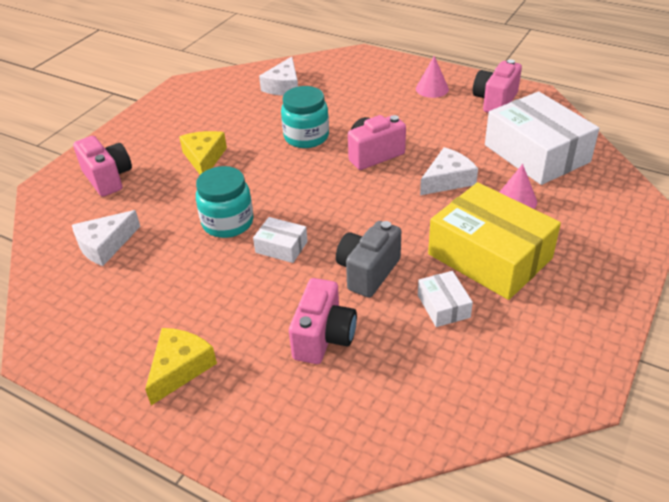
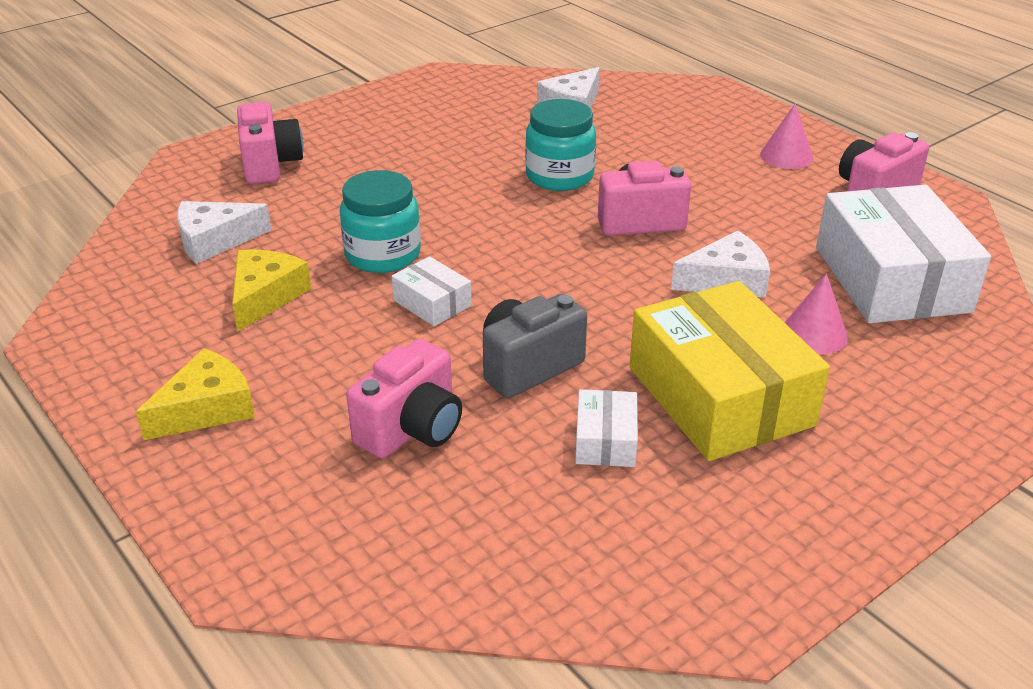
camera: 20 degrees right, 5 degrees down
yellow cheese [179,131,227,175] -> yellow cheese moved to [232,249,311,332]

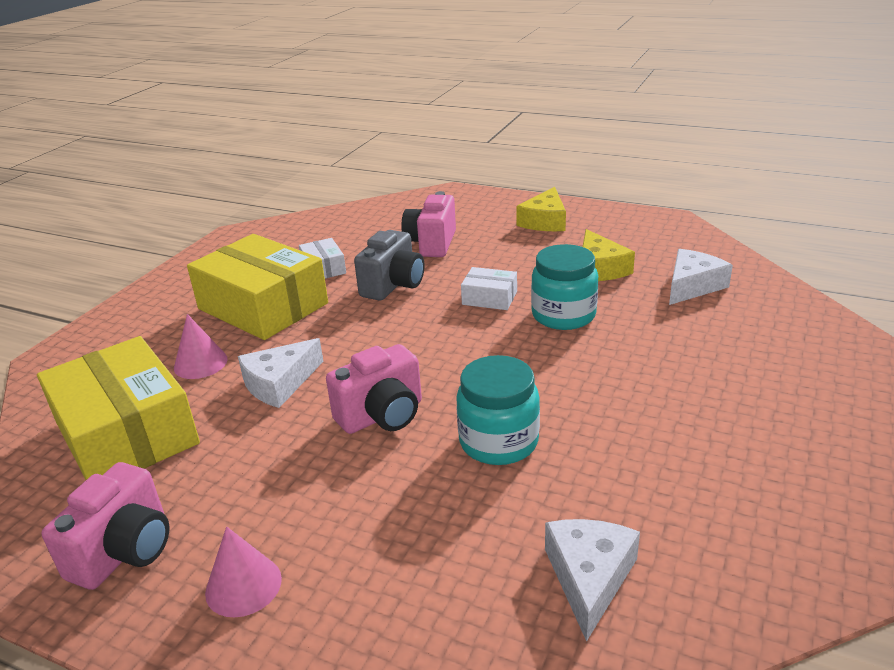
camera: 155 degrees right, 5 degrees down
pink camera [237,102,304,184] -> none
white box [816,185,991,323] -> yellow box [37,336,200,480]

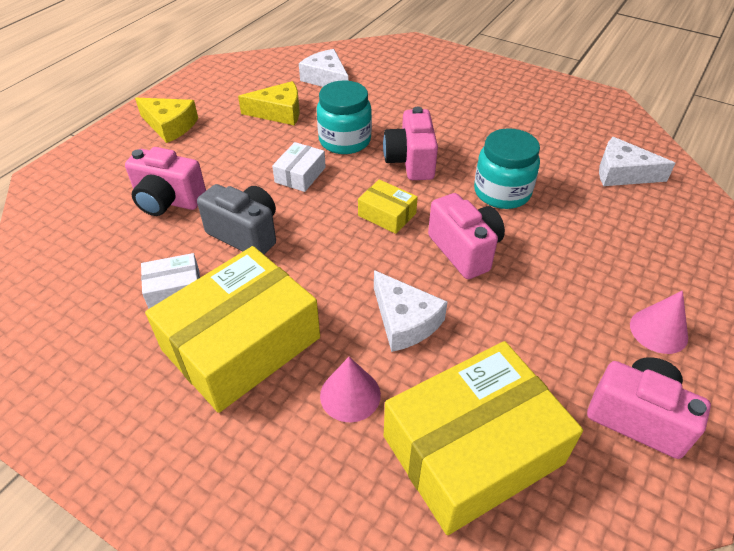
camera: 85 degrees left, 15 degrees up
none -> yellow box [358,180,418,234]
none -> pink camera [383,107,438,180]

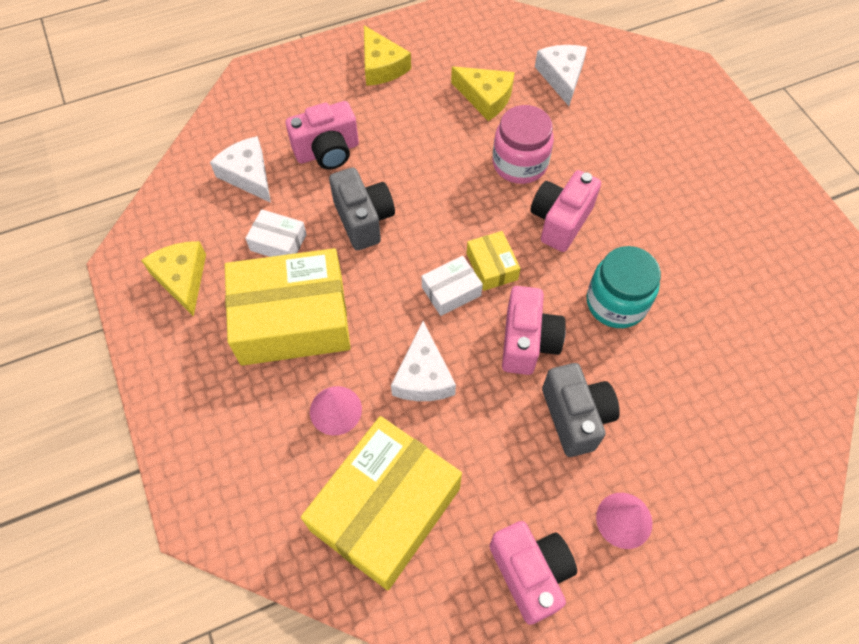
camera: 35 degrees right, 15 degrees up
pink camera [125,147,206,216] -> pink camera turned 75 degrees counterclockwise [286,101,359,169]
white box [272,142,326,192] -> white box moved to [422,256,483,316]
turquoise jar [317,81,372,154] -> pink jar [493,105,554,184]
yellow box [384,341,583,535] -> yellow box turned 60 degrees counterclockwise [301,416,462,590]
white cheese [599,137,676,186] -> white cheese moved to [210,136,271,203]
none -> yellow cheese [141,241,206,317]
none -> grey camera [542,363,620,457]

